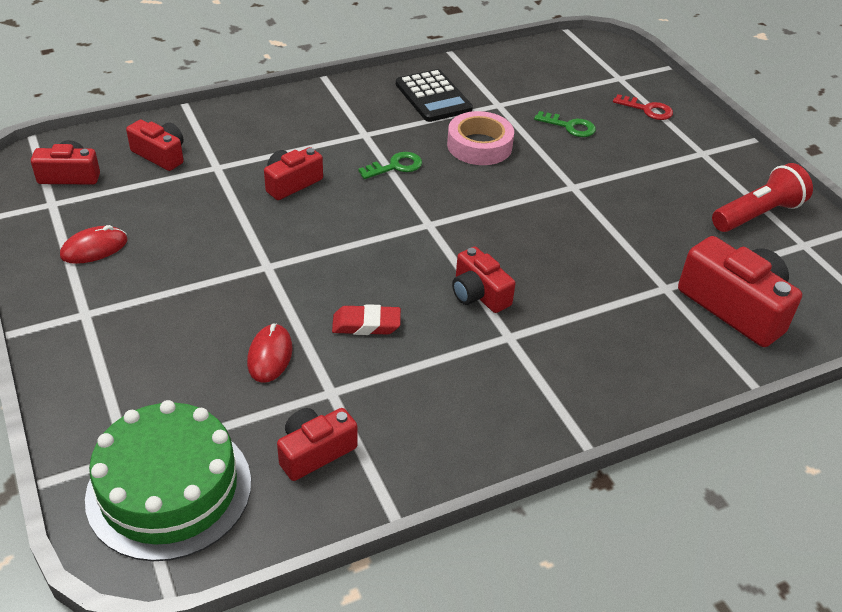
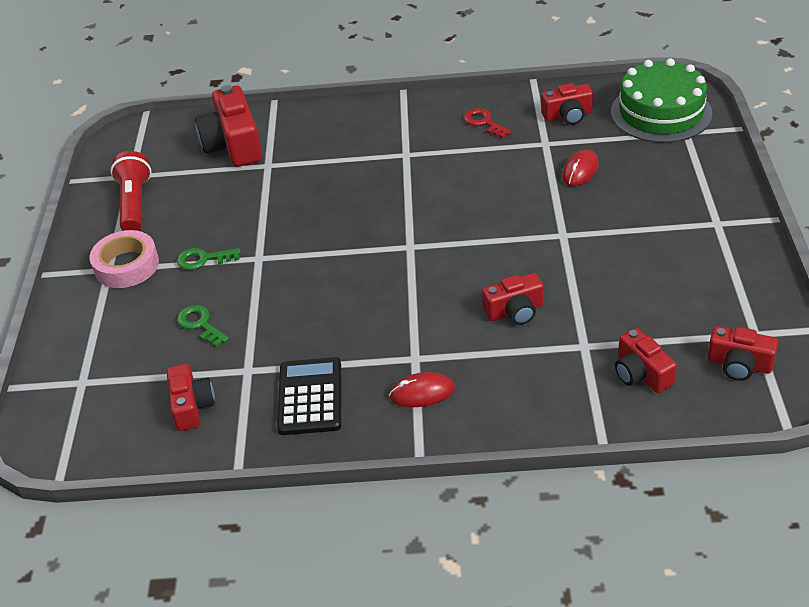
camera: 150 degrees left, 0 degrees up
red mouse [60,225,128,264] -> red mouse moved to [389,372,455,407]
red eraser [332,304,401,335] -> none
green key [358,152,422,179] -> green key moved to [177,248,241,270]
pink tape [447,111,514,165] -> pink tape moved to [90,230,159,288]
red camera [452,246,516,313] -> red camera moved to [167,364,215,431]
red key [613,94,673,120] -> red key moved to [464,108,512,138]
red flashlight [712,163,813,232] -> red flashlight turned 90 degrees clockwise [110,151,151,231]

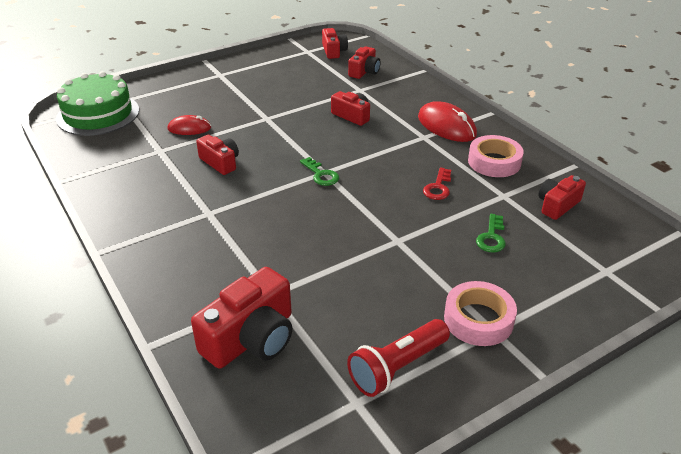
camera: 125 degrees left, 5 degrees down
green key [177,248,241,270] -> green key moved to [300,157,339,186]
black calculator [277,357,341,435] -> pink tape [468,135,524,177]
red mouse [389,372,455,407] -> red mouse [418,101,477,142], size x1.64
red key [464,108,512,138] -> red key moved to [423,167,451,200]
red camera [541,83,593,125] -> red camera moved to [196,135,239,175]

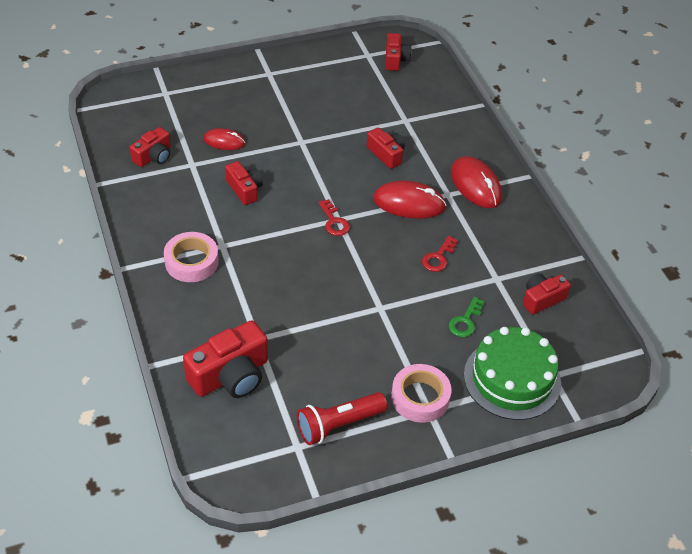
camera: 10 degrees right, 10 degrees up
green cake [56,71,139,136] -> green cake moved to [464,327,561,420]
green key [300,157,339,186] -> red key [318,199,350,236]
red camera [348,46,381,79] -> red camera moved to [130,127,171,167]
pink tape [468,135,524,177] -> pink tape moved to [164,232,219,282]
none -> red mouse [373,180,446,219]

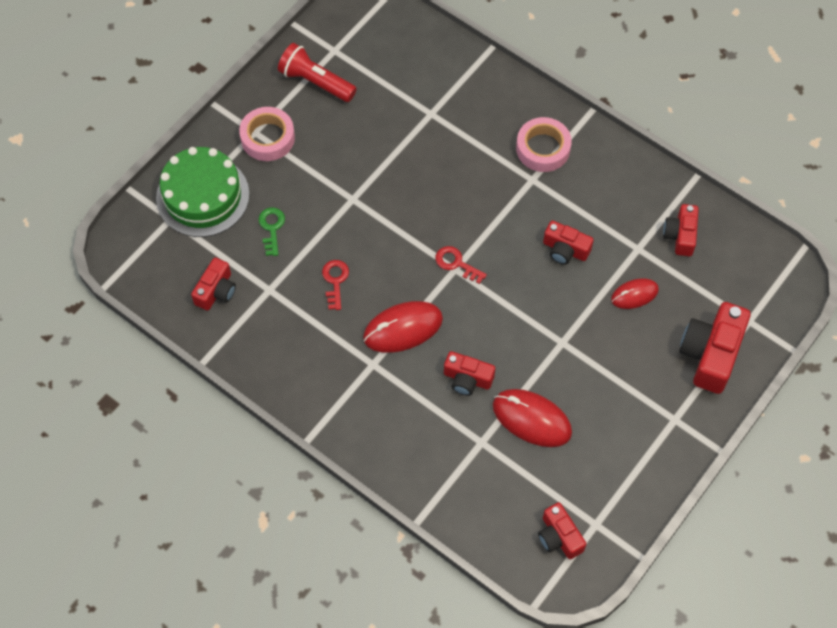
camera: 150 degrees right, 15 degrees up
red camera [183,320,268,398] -> red camera moved to [679,302,750,394]
red flashlight [297,392,387,445] -> red flashlight turned 90 degrees counterclockwise [278,43,357,102]
red mouse [451,156,502,208] -> red mouse moved to [493,389,572,447]

